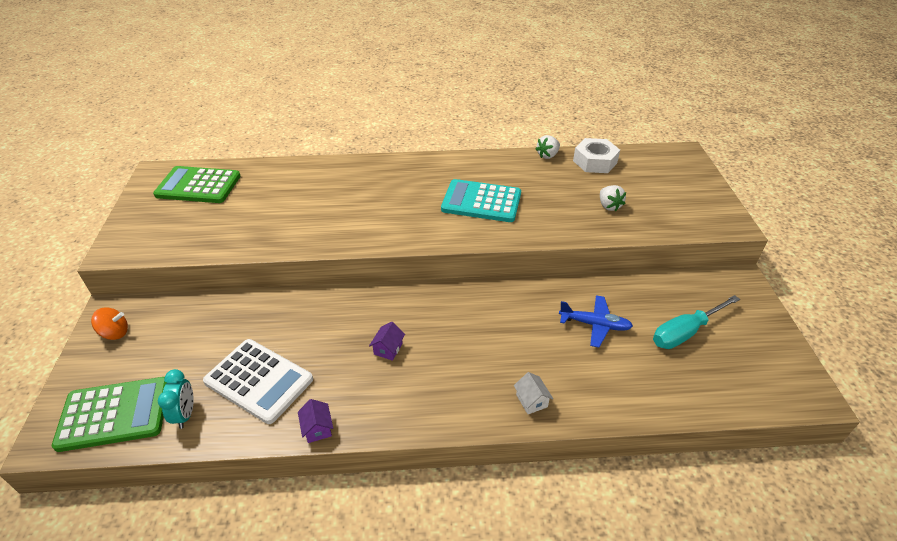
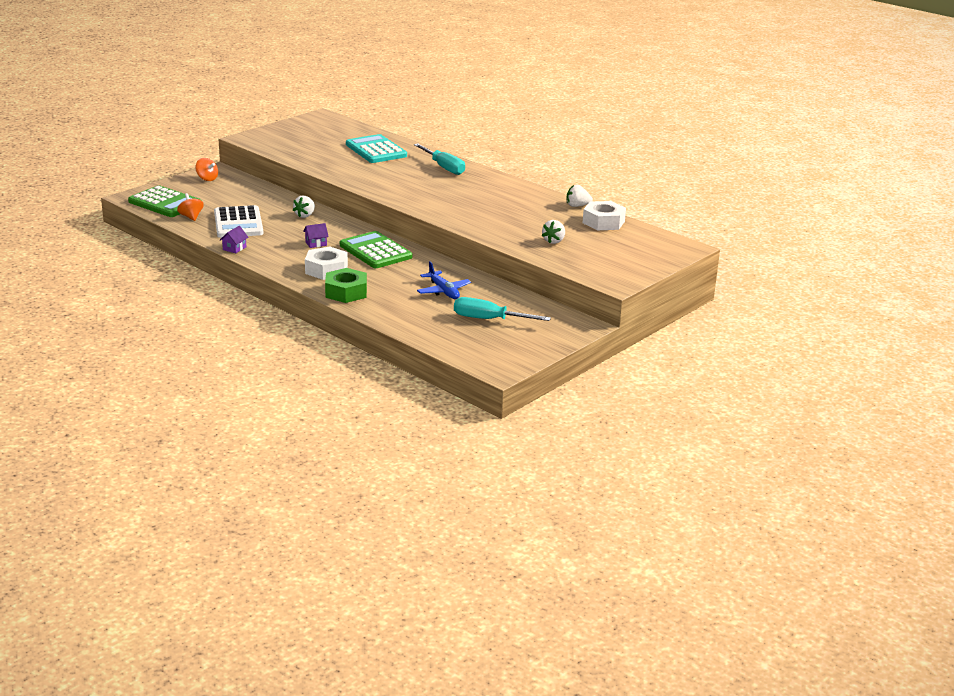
camera: 45 degrees right, 15 degrees down
green calculator [153,166,240,203] -> green calculator moved to [340,231,412,268]
turquoise clock [158,369,194,429] -> orange spinning top [177,193,204,221]
turquoise calculator [441,179,521,222] -> turquoise calculator moved to [346,134,407,163]
white house [514,372,553,414] -> green nut [325,268,367,303]
none -> white strawberry [293,196,315,218]
none -> white nut [305,246,348,280]
none -> turquoise screwdriver [414,144,465,175]

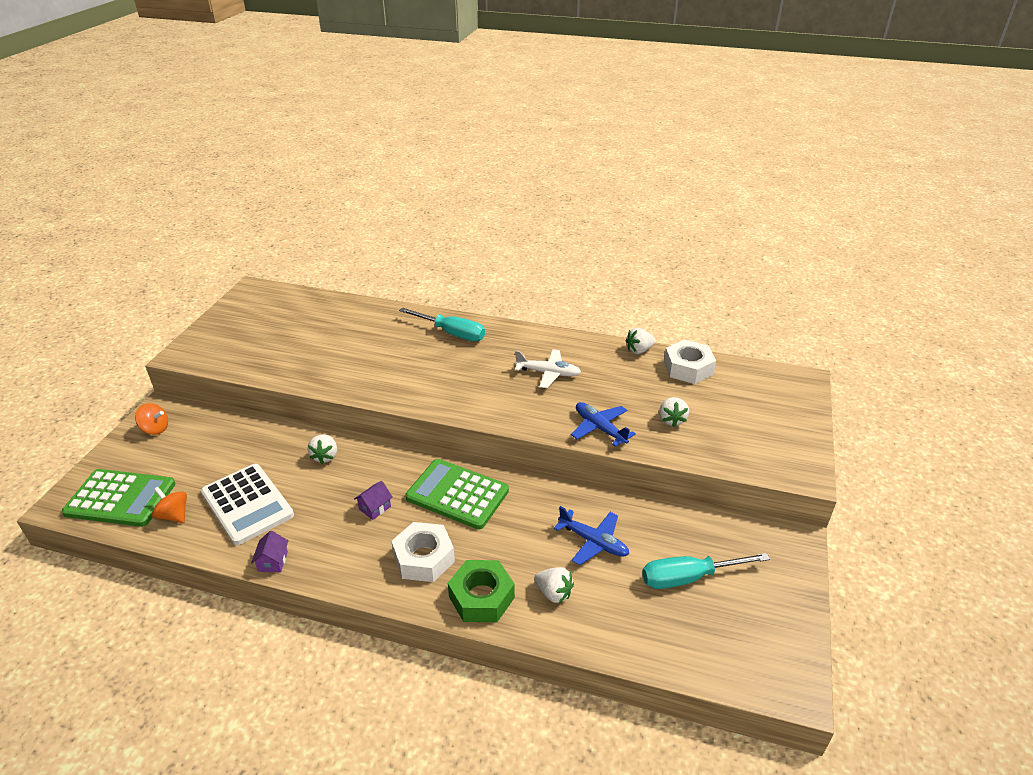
camera: 25 degrees left, 10 degrees up
turquoise calculator [346,134,407,163] -> none
none -> white plane [515,349,581,388]
none -> white strawberry [534,567,574,603]
none -> blue plane [571,402,636,447]

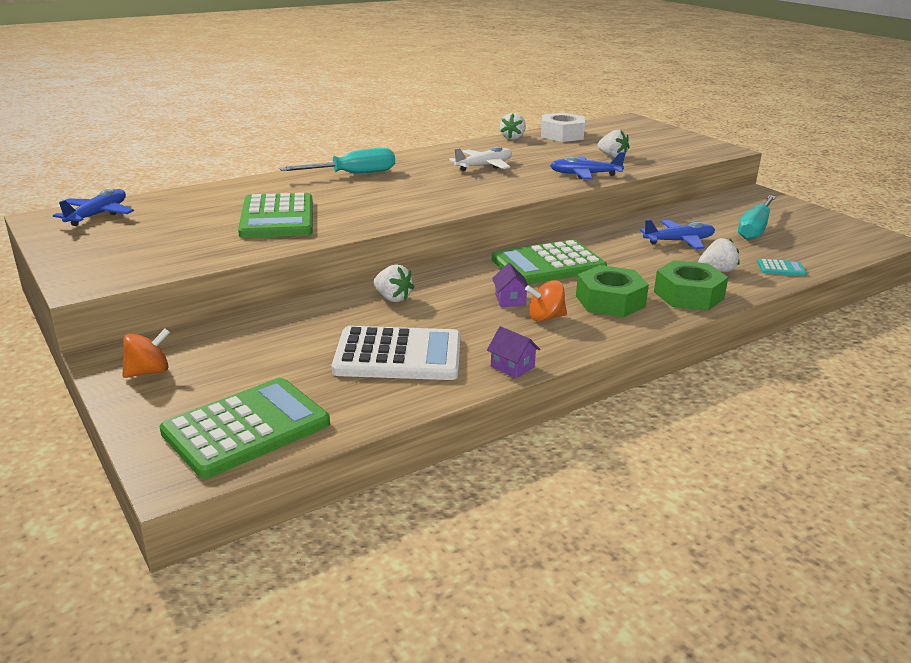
camera: 50 degrees left, 10 degrees down
orange spinning top [152,487,187,523] -> orange spinning top moved to [525,280,567,322]
white nut [392,522,455,582] -> green nut [576,265,649,318]
none -> blue plane [53,189,134,226]
none -> green calculator [238,193,313,238]
none -> turquoise calculator [757,259,807,276]

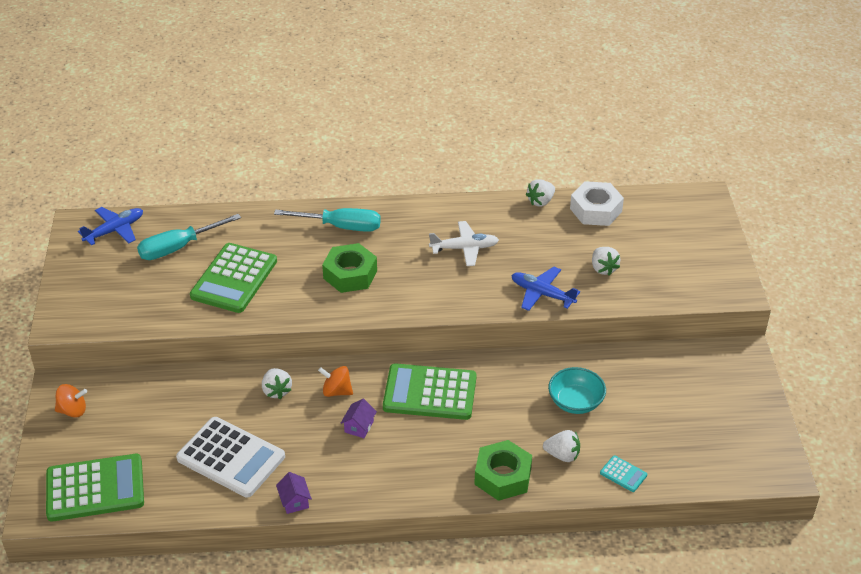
camera: 30 degrees right, 15 degrees up
orange spinning top [525,280,567,322] -> orange spinning top moved to [318,366,353,397]
green nut [576,265,649,318] -> green nut moved to [322,243,377,293]
blue plane [640,220,715,249] -> turquoise bowl [548,367,606,414]
turquoise screwdriver [738,195,776,240] -> turquoise screwdriver moved to [137,214,241,260]

